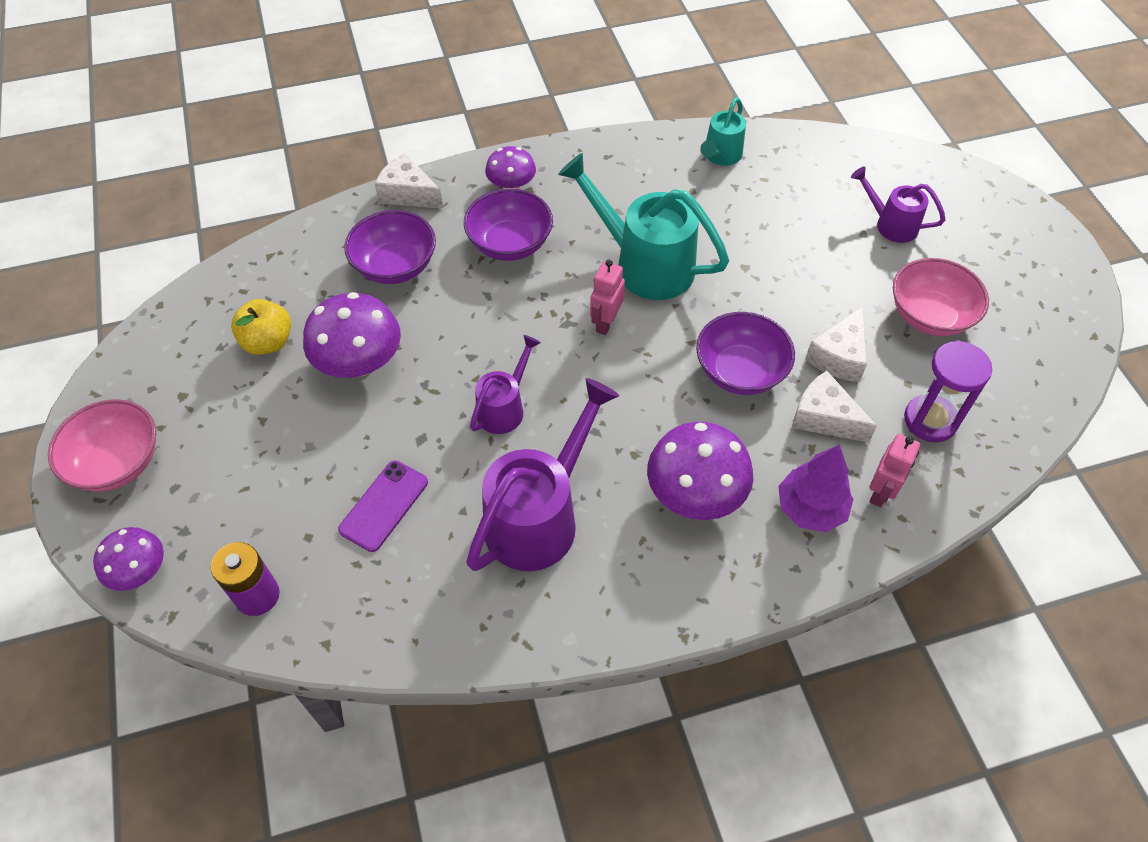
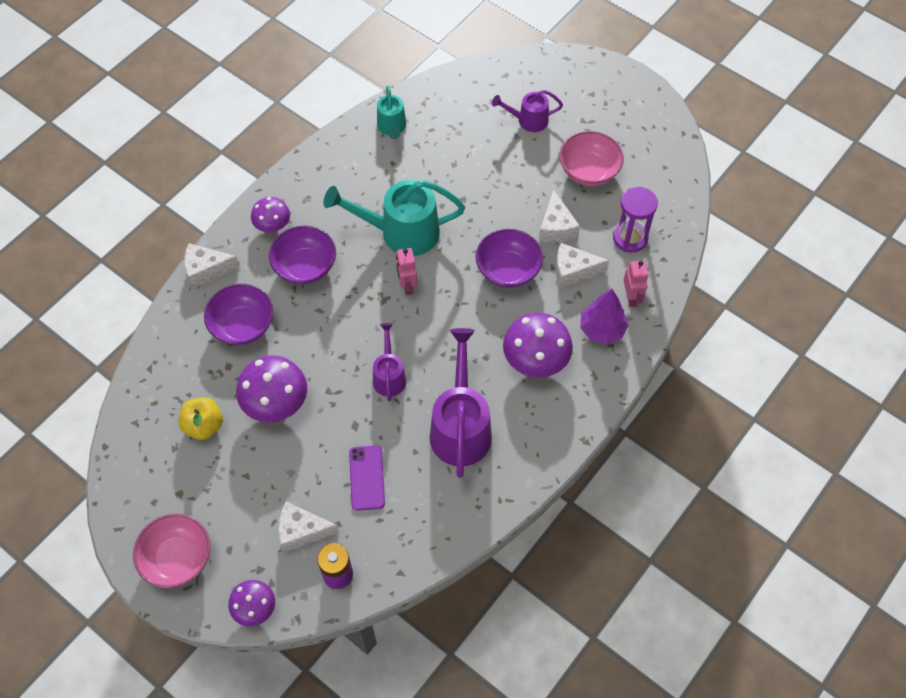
camera: 35 degrees left, 5 degrees up
none -> white cheese [278,502,339,553]

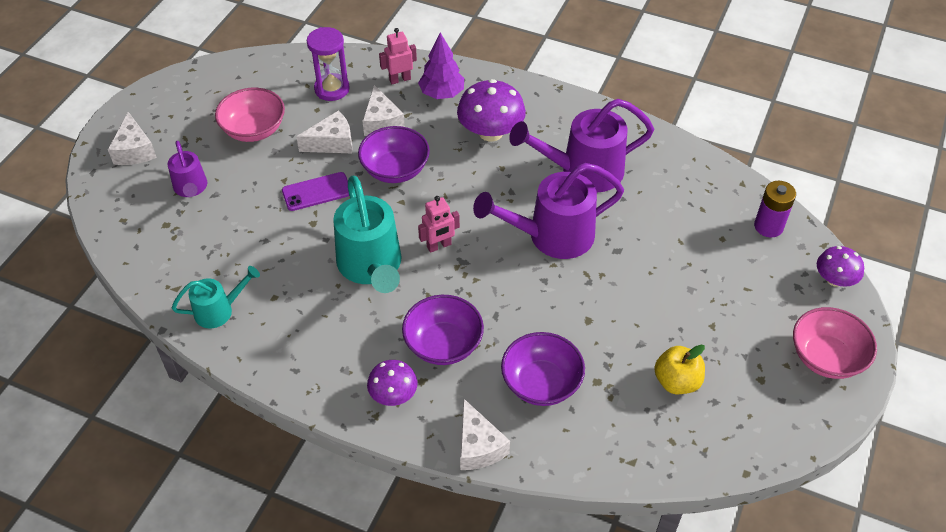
camera: 105 degrees left, 10 degrees down
purple mushroom [236,355,307,423] -> none
white cheese [278,502,339,553] -> white cheese moved to [108,112,157,165]
purple phone [349,445,385,511] -> purple phone moved to [282,172,349,211]
purple watering can [373,323,406,401] -> purple watering can [473,163,624,259], size x1.81

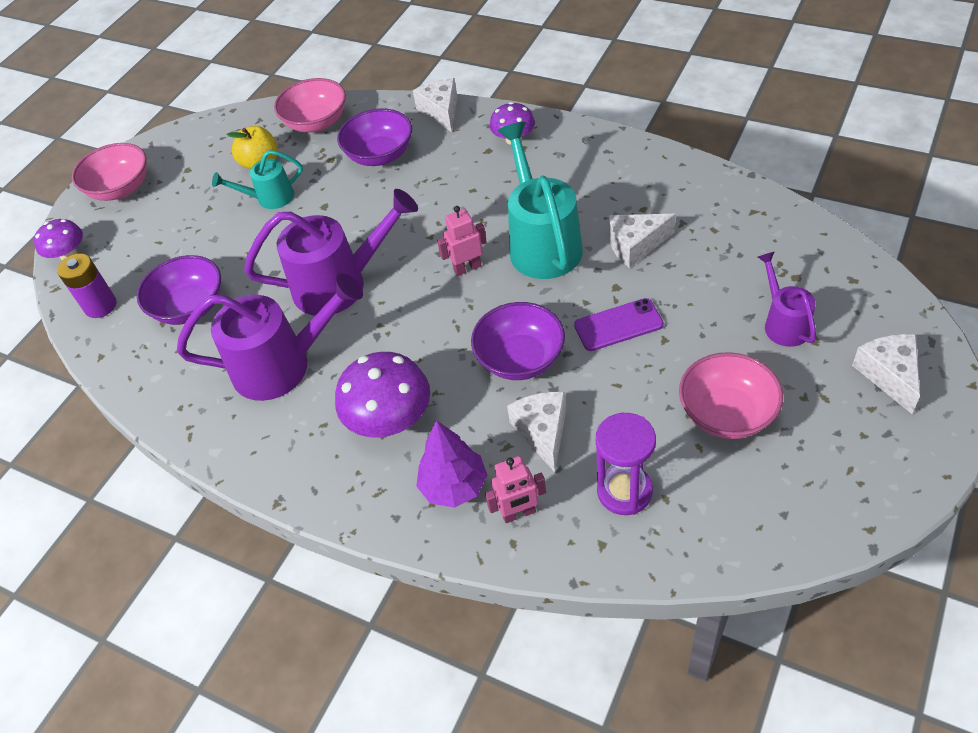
camera: 170 degrees left, 0 degrees up
turquoise watering can [172,266,260,328] -> turquoise watering can moved to [212,150,303,209]
white cheese [296,111,352,153] -> white cheese moved to [609,214,676,268]
purple bowl [402,295,484,365] -> purple bowl moved to [137,255,221,325]
none -> pink bowl [274,78,346,132]

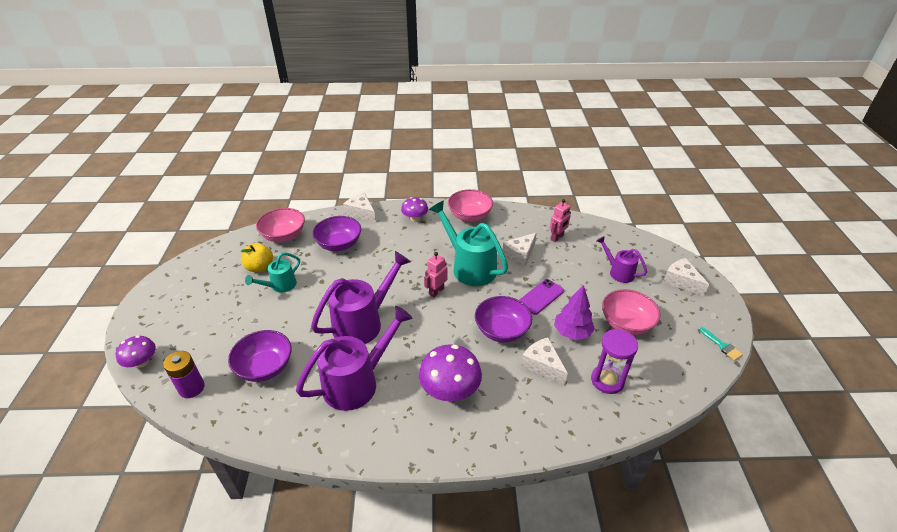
camera: 35 degrees left, 10 degrees down
pink bowl [72,143,147,201] -> pink bowl moved to [448,189,493,222]
purple tree [416,420,488,508] -> purple tree moved to [554,285,595,340]
pink robot [485,456,546,523] -> pink robot moved to [549,199,571,242]
none -> turquoise brush [700,327,743,361]

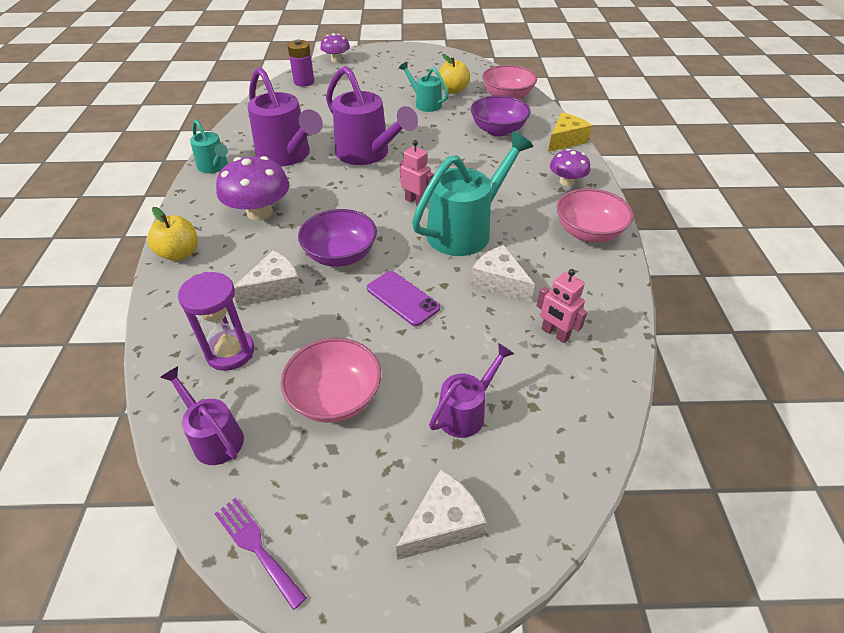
camera: 90 degrees right, 5 degrees up
purple bowl [228,330,292,382] -> none
white cheese [343,193,376,223] -> yellow cheese [548,113,592,152]
purple tree [554,285,595,340] -> none
turquoise brush [700,327,743,361] -> purple fork [215,498,307,610]
none -> yellow apple [147,207,198,261]
none -> purple watering can [160,366,244,465]
none -> turquoise watering can [190,119,228,173]

